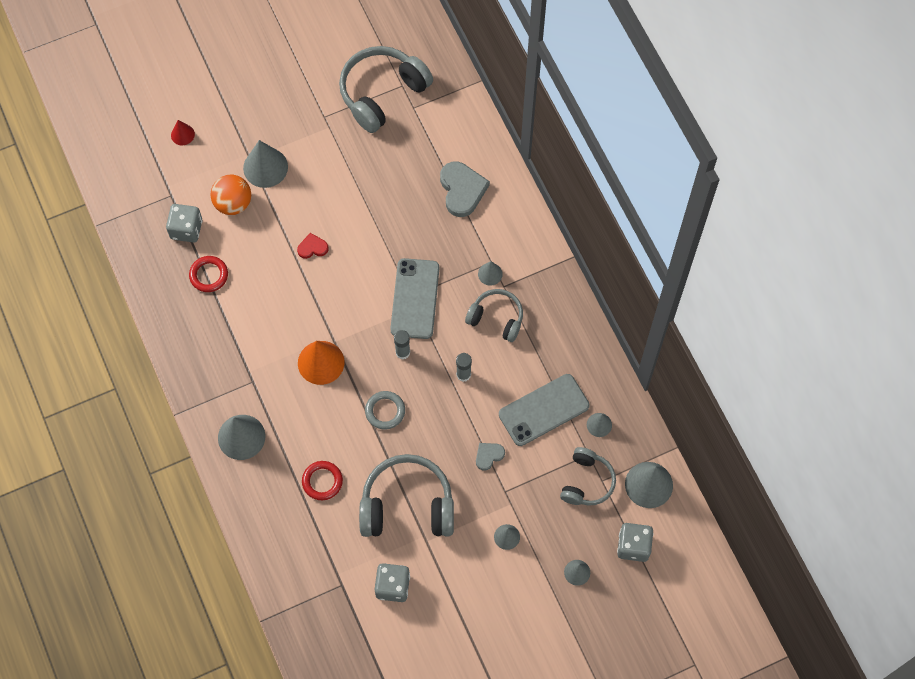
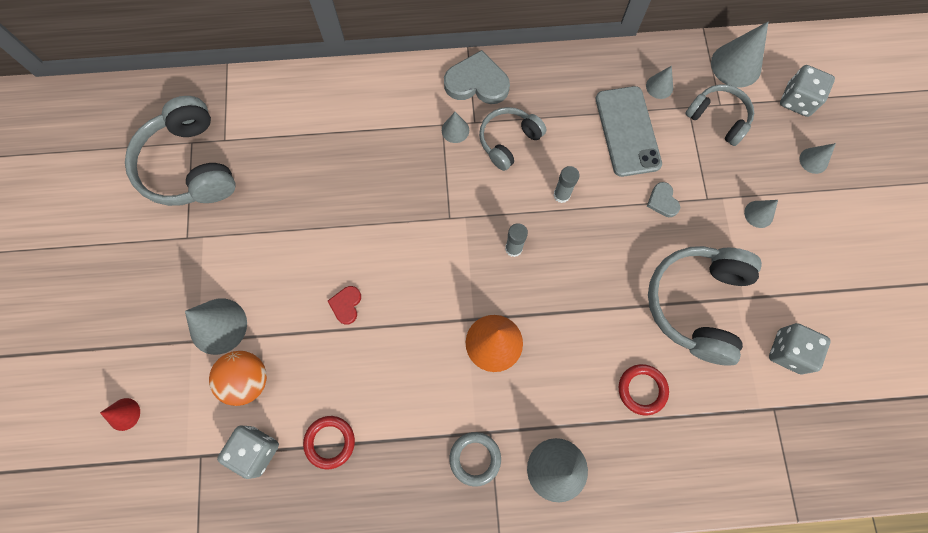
camera: 70 degrees left, 5 degrees up
grey ring [365,391,405,429] -> grey ring moved to [449,432,501,486]
grey phone [390,258,440,339] -> none
grey heart [440,162,490,217] -> grey heart moved to [444,50,510,104]

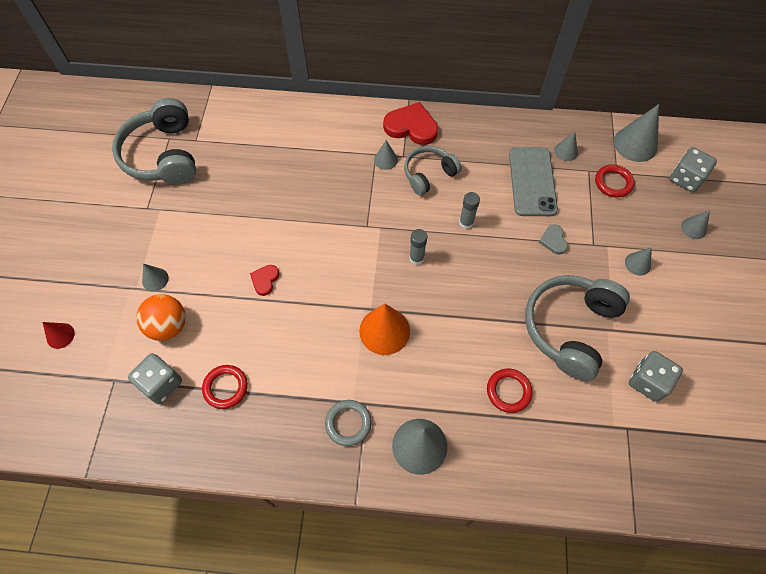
camera: 10 degrees right, 10 degrees down
grey cone [185,298,247,355] -> grey cone [142,264,169,291], size x0.54
grey heart [444,50,510,104] -> red heart [383,102,438,145]
grey headphones [685,84,754,146] -> red ring [595,165,634,198]

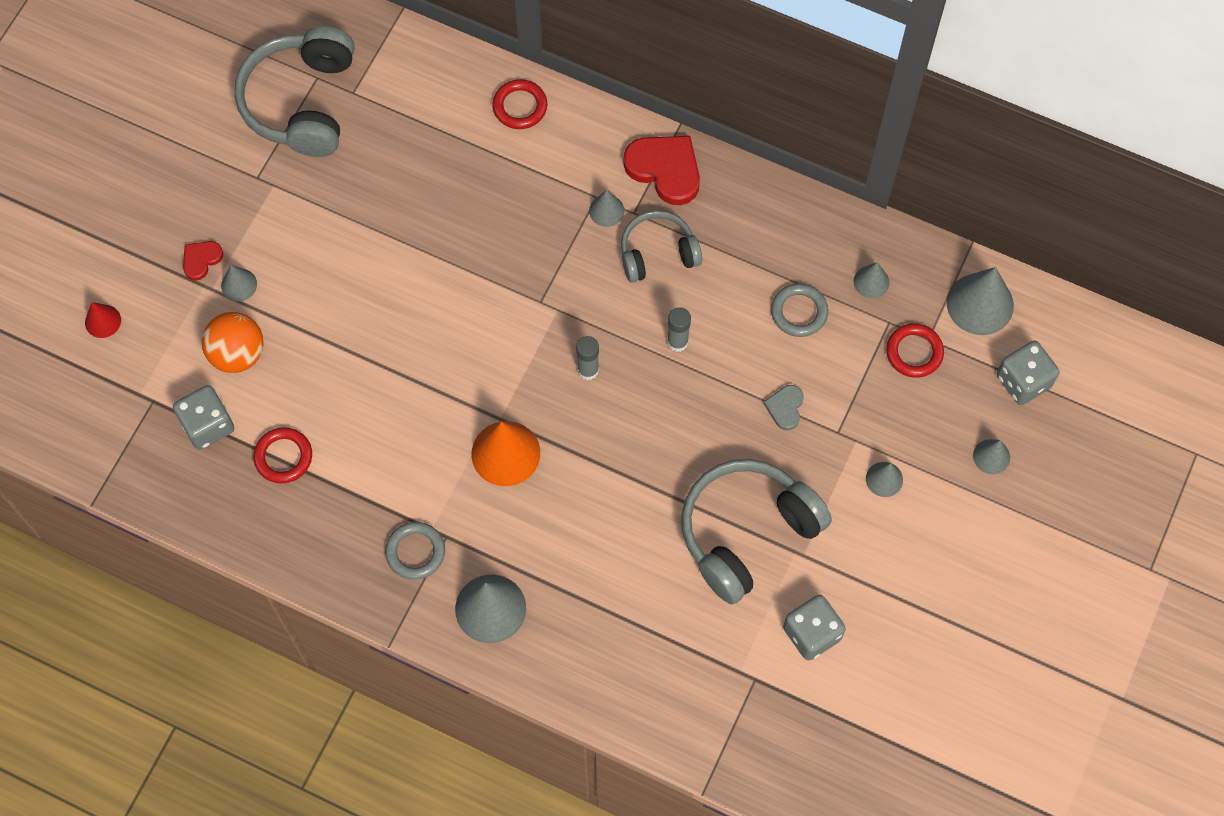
camera: 20 degrees right, 5 degrees up
red heart [250,265,279,296] -> red heart moved to [183,241,223,281]
red ring [487,368,533,413] -> red ring moved to [492,79,547,129]
grey phone [509,147,558,216] -> grey ring [771,283,828,337]

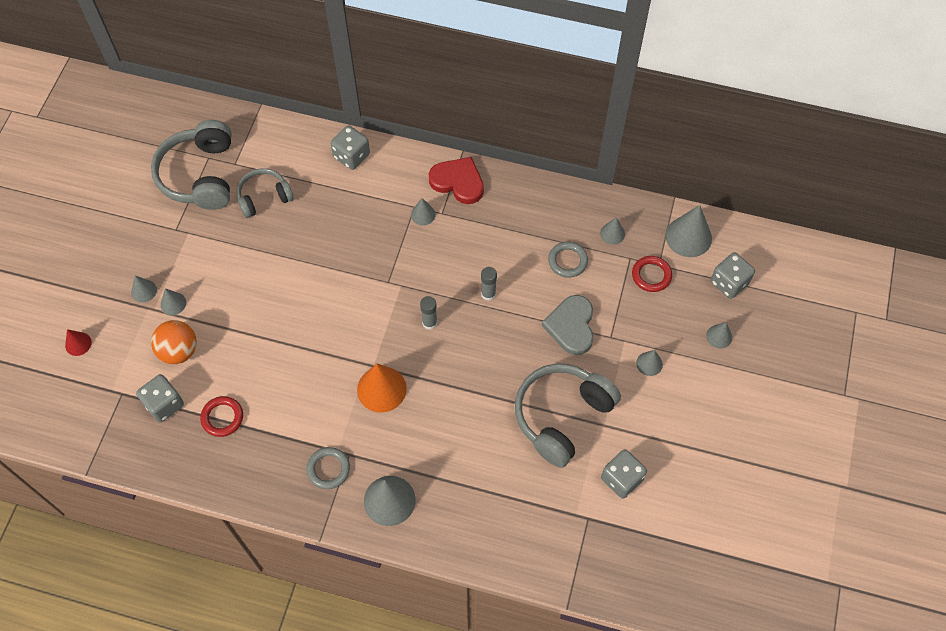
camera: 10 degrees left, 5 degrees down
red heart [183,241,223,281] -> grey cone [131,276,157,302]
red ring [492,79,547,129] -> grey dice [330,125,370,170]
grey headphones [621,210,702,283] -> grey headphones moved to [237,168,294,218]
grey heart [764,385,804,430] -> grey heart [542,295,594,355], size x1.89

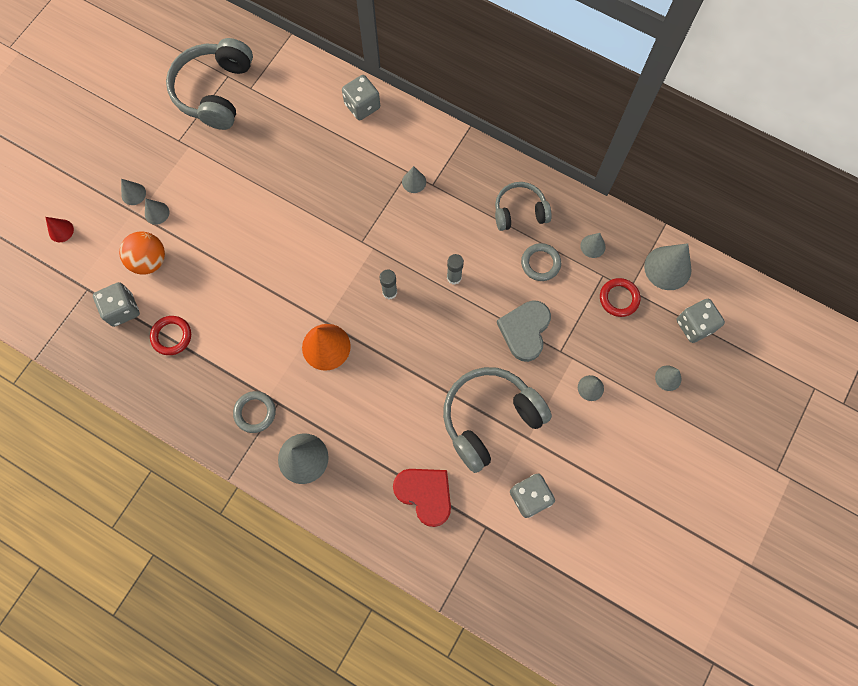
camera: 15 degrees right, 10 degrees up
grey headphones [237,168,294,218] -> grey headphones moved to [495,182,552,231]
red heart [429,157,484,204] -> red heart moved to [393,469,451,527]

